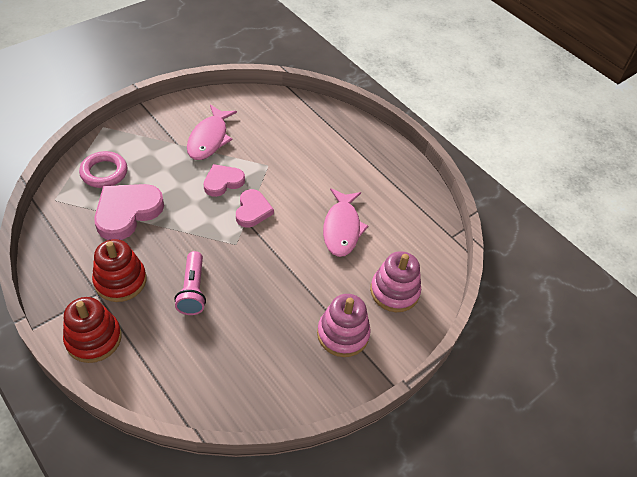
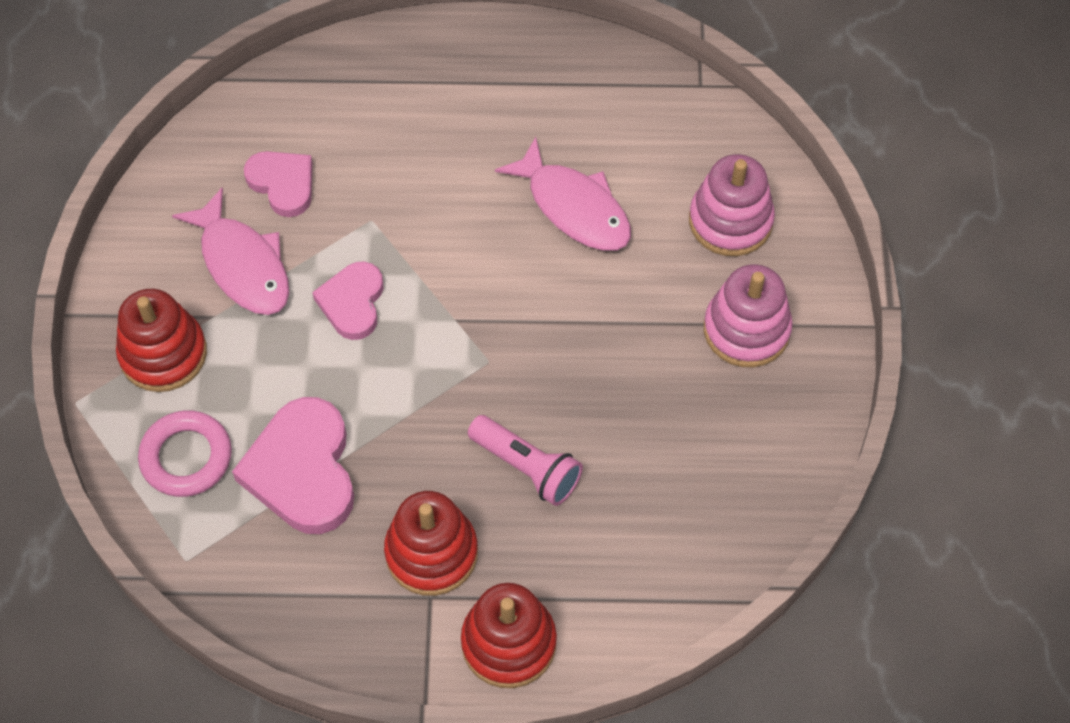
camera: 45 degrees left, 10 degrees up
pink heart [236,189,274,228] -> pink heart moved to [244,151,312,217]
none -> red stacking toy [116,289,207,392]

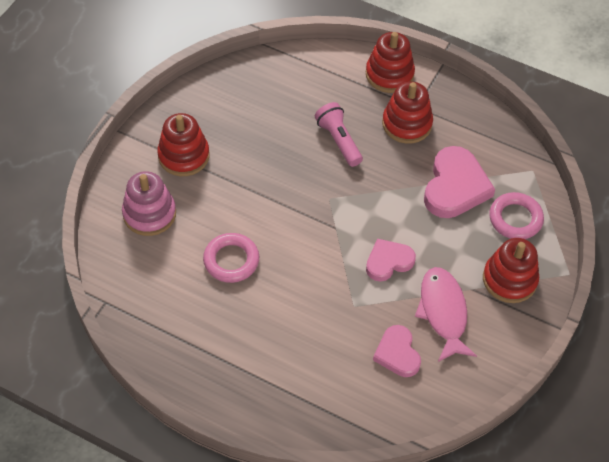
camera: 155 degrees left, 5 degrees down
pink heart [312,261,384,340] -> pink heart turned 150 degrees counterclockwise [366,238,416,282]
pink fish [495,137,631,251] -> pink ring [203,233,259,283]
pink stacking toy [704,264,793,367] -> red stacking toy [157,113,209,176]

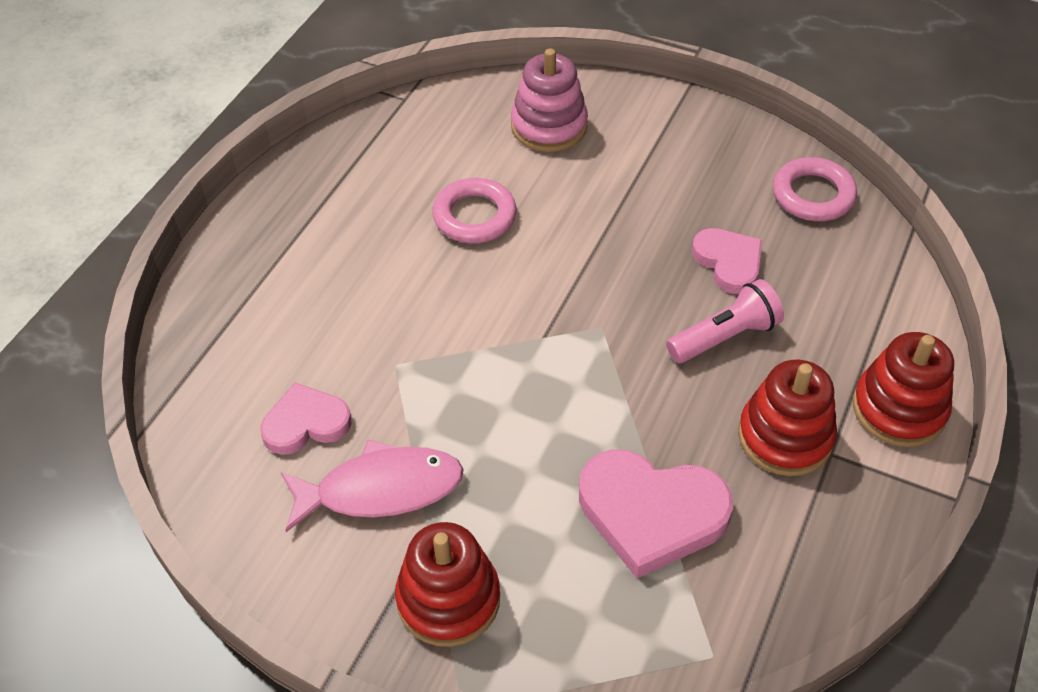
camera: 90 degrees right, 5 degrees down
red stacking toy [157,113,209,176] -> none
pink heart [366,238,416,282] -> pink heart moved to [692,228,762,294]
pink ring [489,192,544,239] -> pink ring moved to [773,157,857,221]

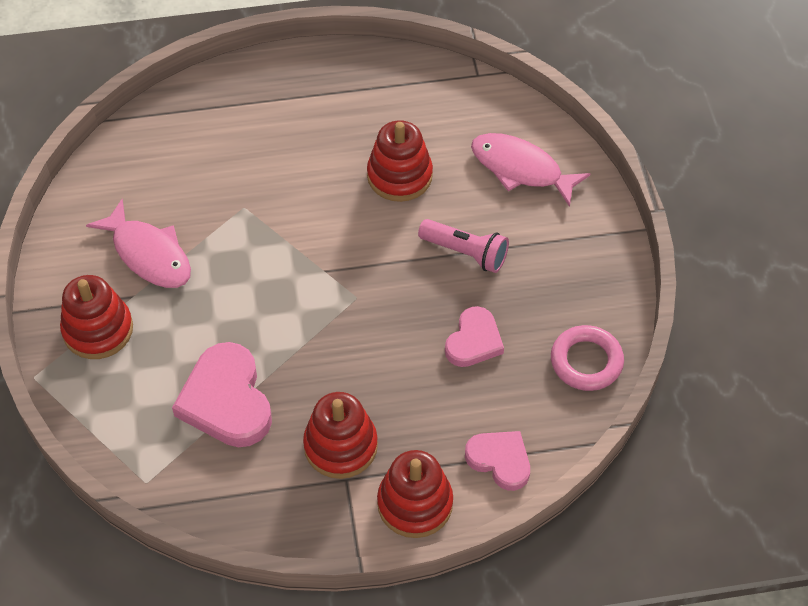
camera: 55 degrees right, 5 degrees up
pink heart [260,382,352,455] -> pink heart moved to [465,431,530,491]
pink ring [432,178,516,243] -> red stacking toy [367,120,433,202]
pink stacking toy [511,48,588,152] -> pink fish [471,133,590,207]
pink flashlight [666,279,784,363] -> pink flashlight moved to [418,219,509,273]

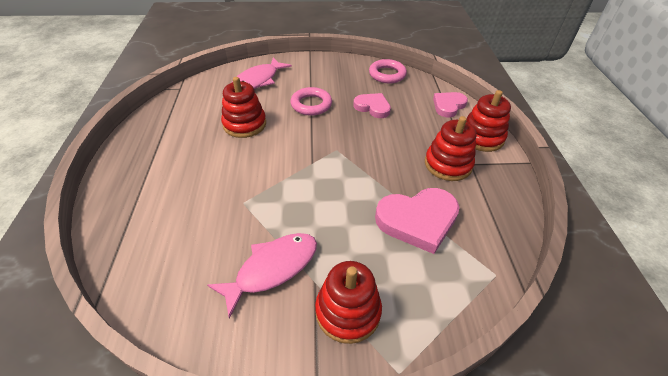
camera: 85 degrees left, 10 degrees down
pink flashlight [418,219,509,273] -> pink ring [290,87,332,116]

